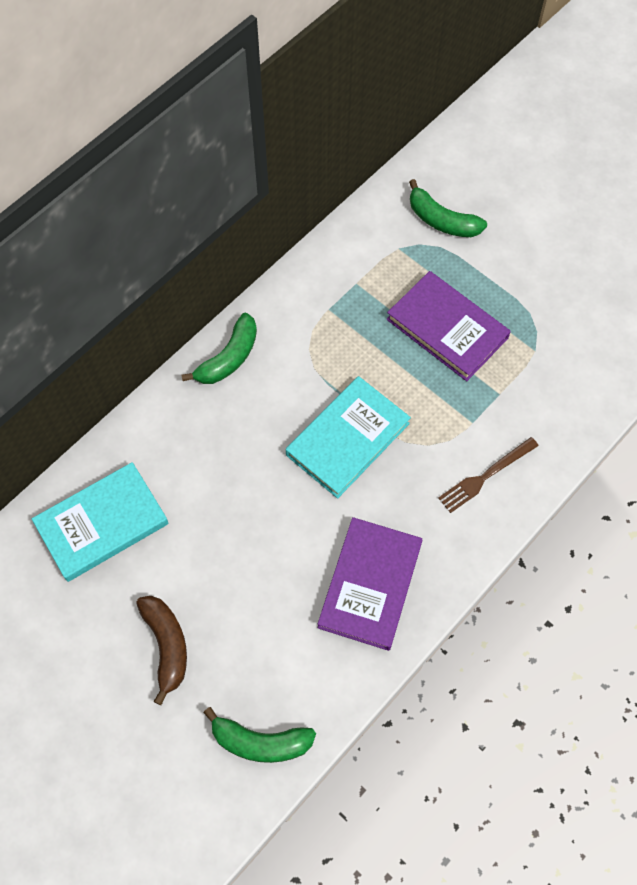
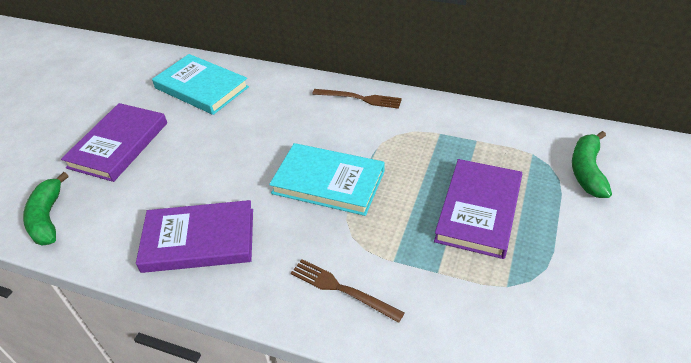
camera: 70 degrees right, 20 degrees down
brown banana [136,596,187,705] -> purple book [61,103,167,182]
green banana [182,313,257,384] -> brown fork [312,89,402,109]

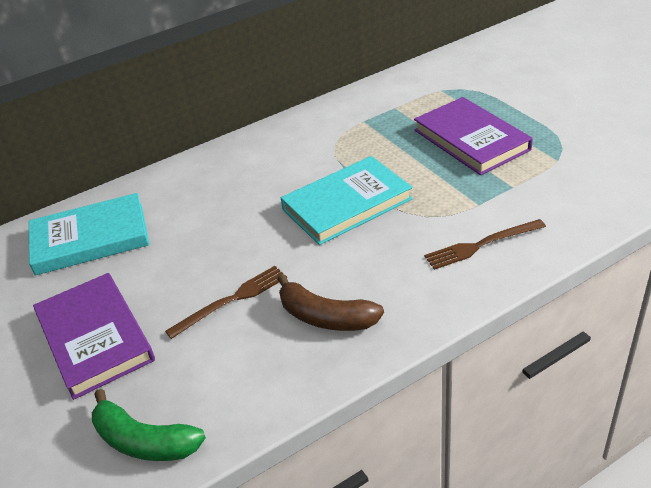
camera: 50 degrees left, 5 degrees down
purple book [136,200,253,273] -> brown banana [278,274,384,331]
brown fork [312,89,402,109] -> brown fork moved to [165,266,287,339]
green banana [572,131,612,198] -> none

